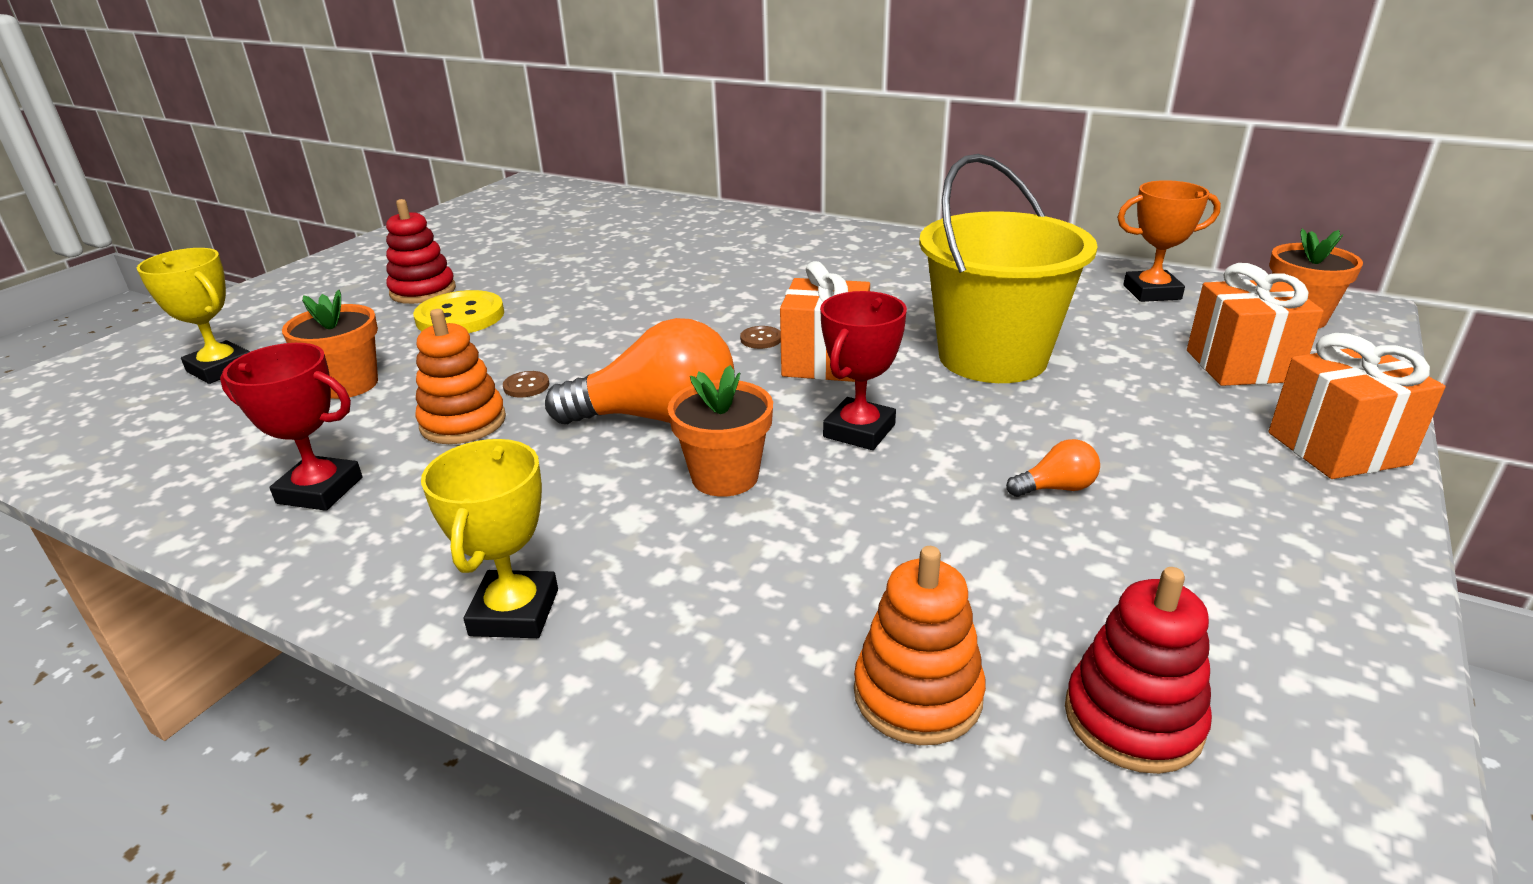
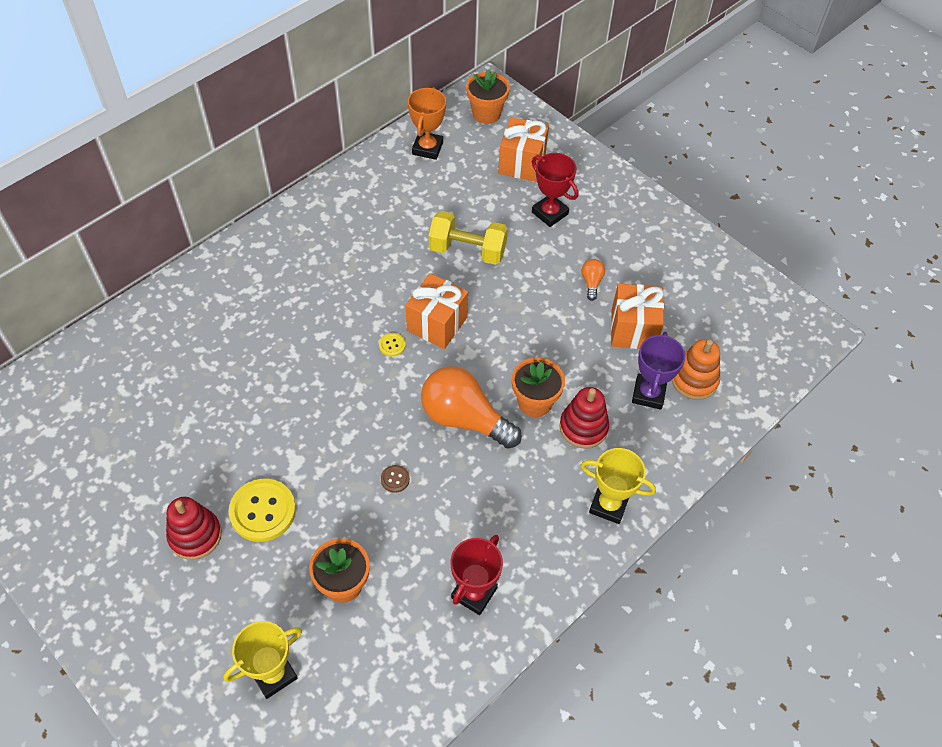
camera: 75 degrees left, 25 degrees up
orange stacking toy [415,309,506,444] -> none
orange light bulb [545,318,734,424] -> orange light bulb turned 75 degrees counterclockwise [421,367,522,449]
brown button [740,326,781,349] -> yellow button [379,333,406,357]
red trophy [820,291,907,450] -> red trophy moved to [532,153,578,227]
yellow bucket [919,154,1098,383] -> yellow dumbbell [429,211,508,265]
red stacking toy [1065,567,1212,774] -> red stacking toy moved to [559,387,609,449]
orange gift [1268,333,1445,479] -> orange gift moved to [611,284,664,349]
none -> purple trophy [632,332,685,410]

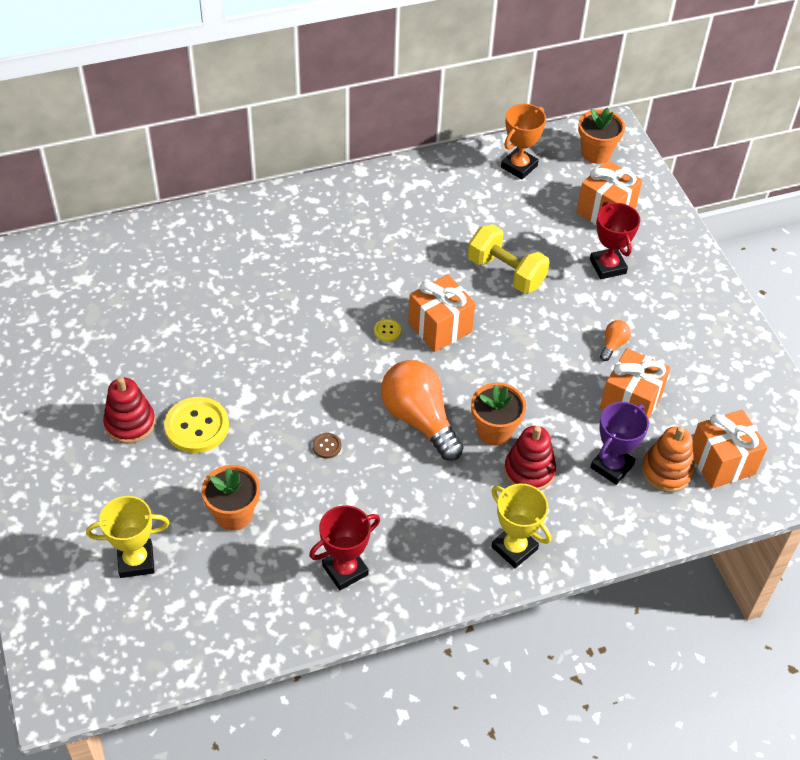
camera: 25 degrees right, 5 degrees down
none -> orange gift [692,410,767,489]

